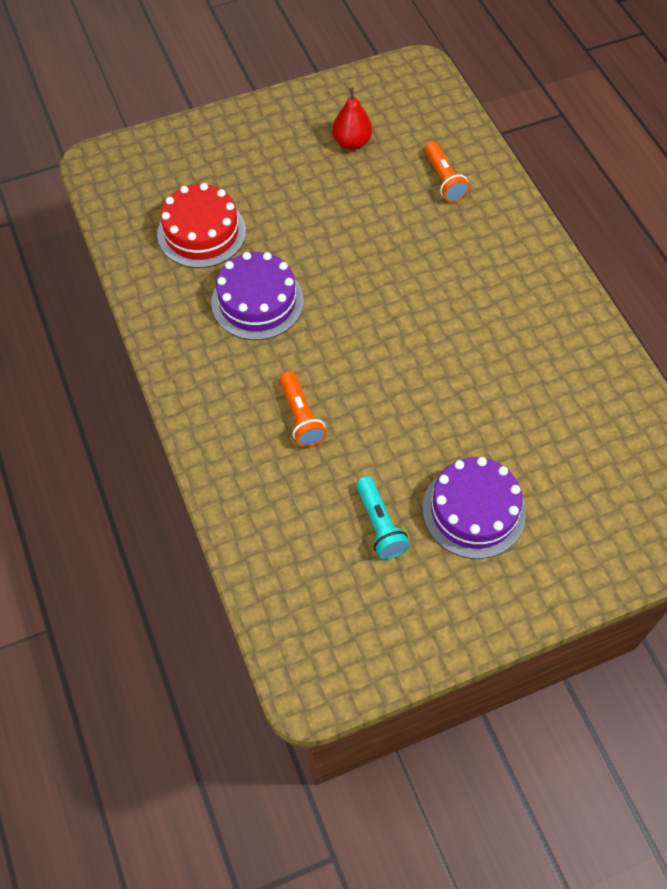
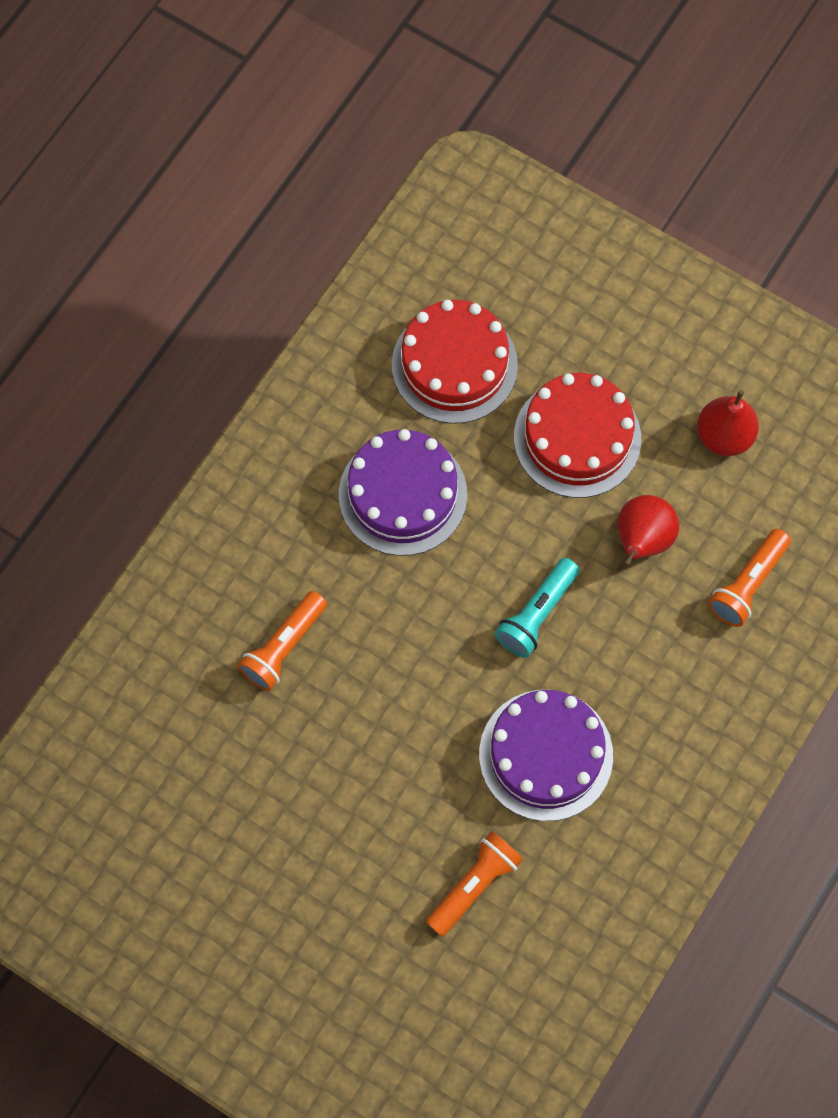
camera: 55 degrees right, 10 degrees up
turquoise flashlight [356,476,410,559] -> turquoise flashlight moved to [495,558,579,658]
purple cake [422,457,526,559] -> purple cake moved to [479,690,613,821]
none -> orange flashlight [426,831,523,936]
none -> red cake [514,373,641,498]
none -> red pear [617,495,679,567]

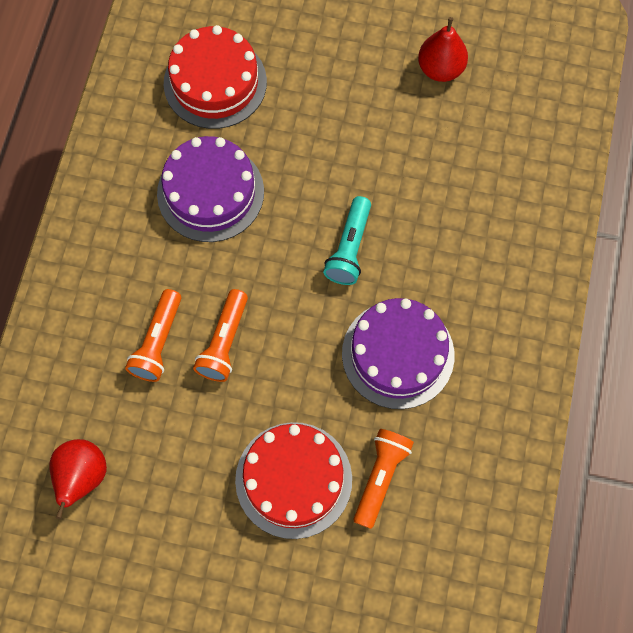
camera: 20 degrees left, 0 degrees up
red cake [514,373,641,498] -> red cake moved to [235,422,352,539]
red pear [617,495,679,567] -> red pear moved to [49,439,107,519]
orange flashlight [708,529,791,627] -> orange flashlight moved to [193,289,248,382]

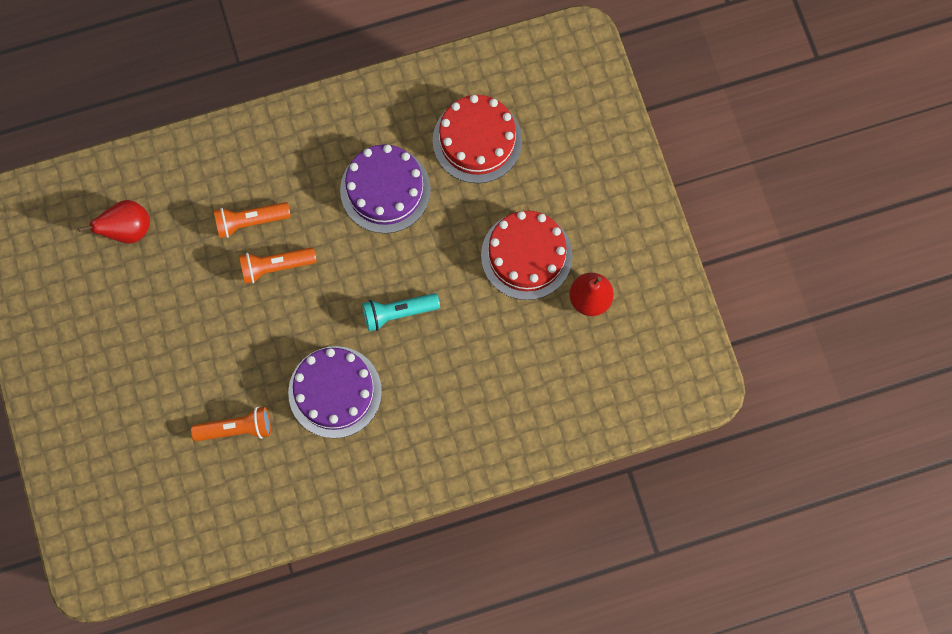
camera: 60 degrees right, 5 degrees up
red cake [235,422,352,539] -> red cake moved to [481,211,572,300]

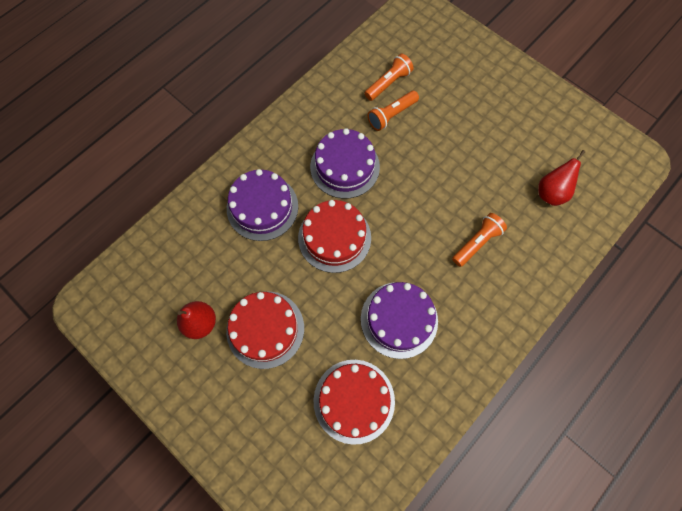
camera: 150 degrees right, 5 degrees down
orange flashlight [239,247,317,284] -> orange flashlight moved to [365,54,414,101]
turquoise flashlight [362,293,440,331] -> red cake [298,200,371,273]
none -> purple cake [227,169,298,241]

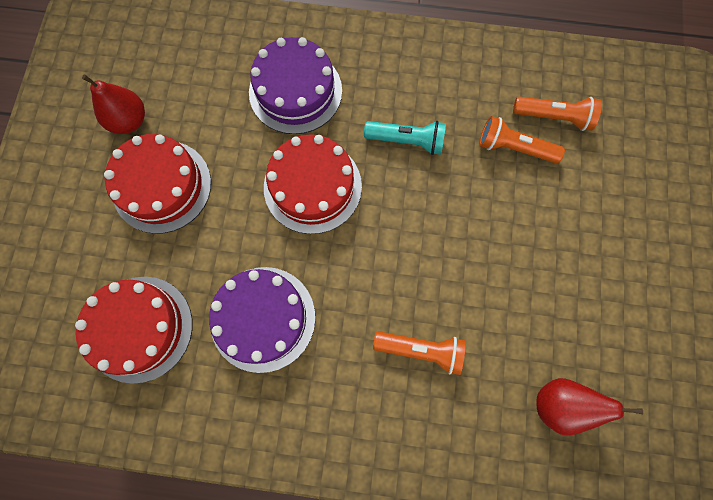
camera: 55 degrees right, 5 degrees up
purple cake [310,128,380,199] -> turquoise flashlight [364,121,446,155]

